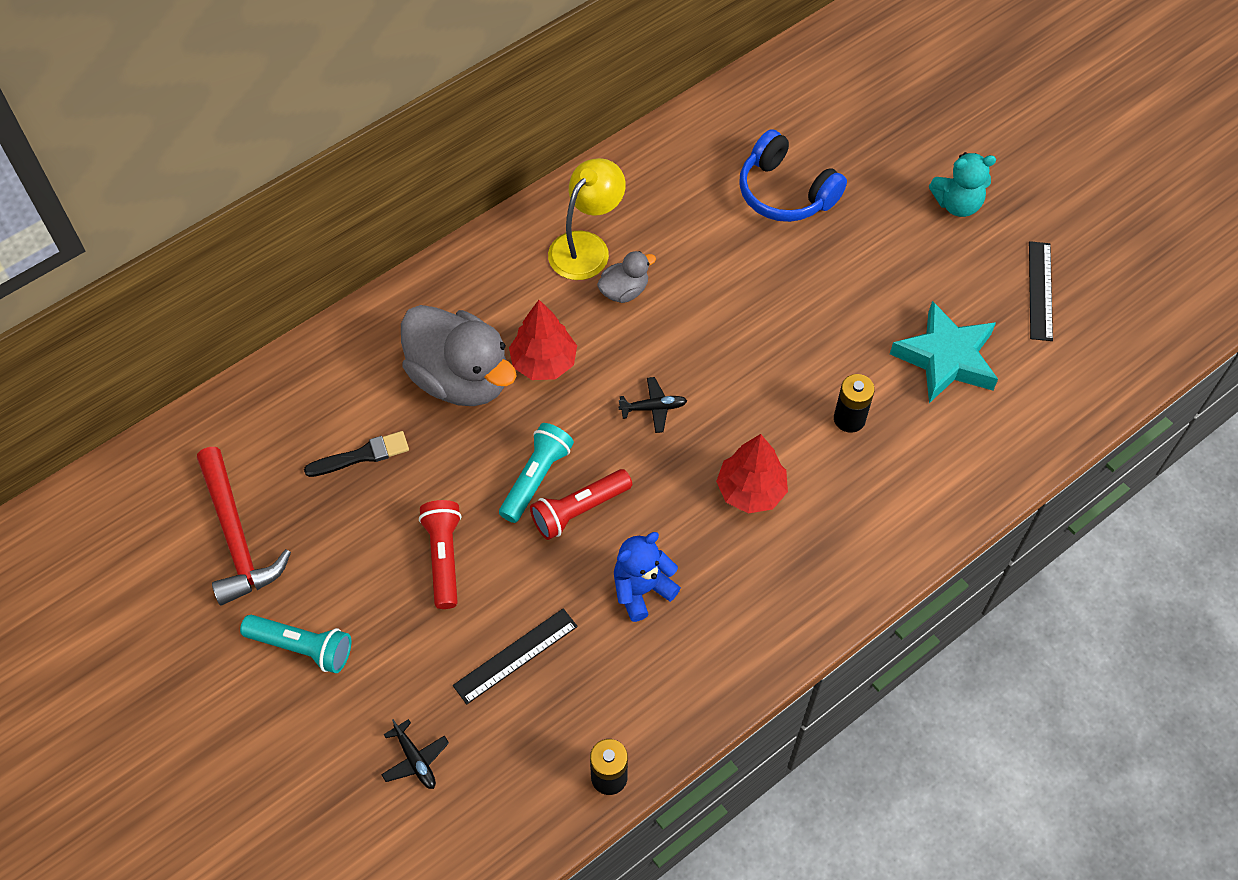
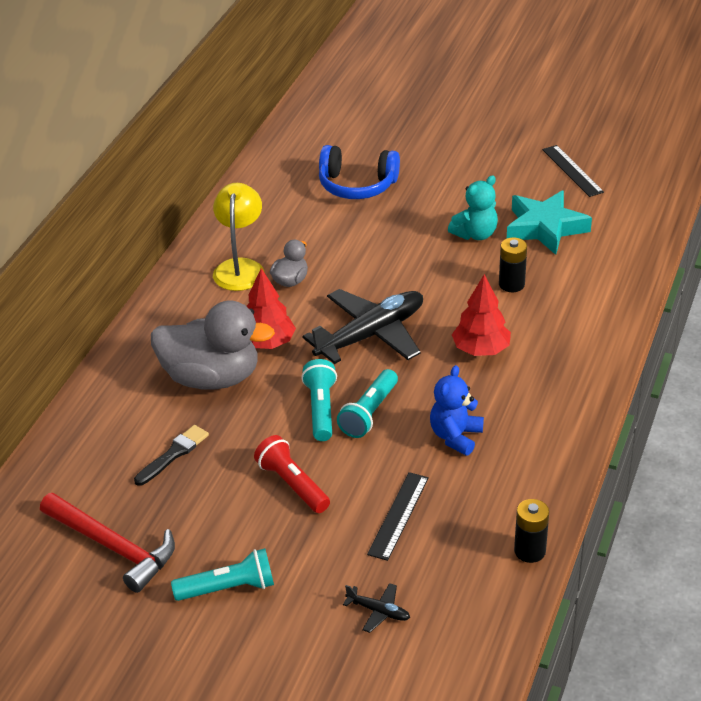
camera: 30 degrees left, 20 degrees down
red flashlight [530,469,632,540] -> turquoise flashlight [337,369,398,438]
black plane [618,377,687,433] -> black plane [302,289,423,364], size x2.37
turquoise teddy bear [929,152,996,217] -> turquoise teddy bear moved to [448,176,498,240]

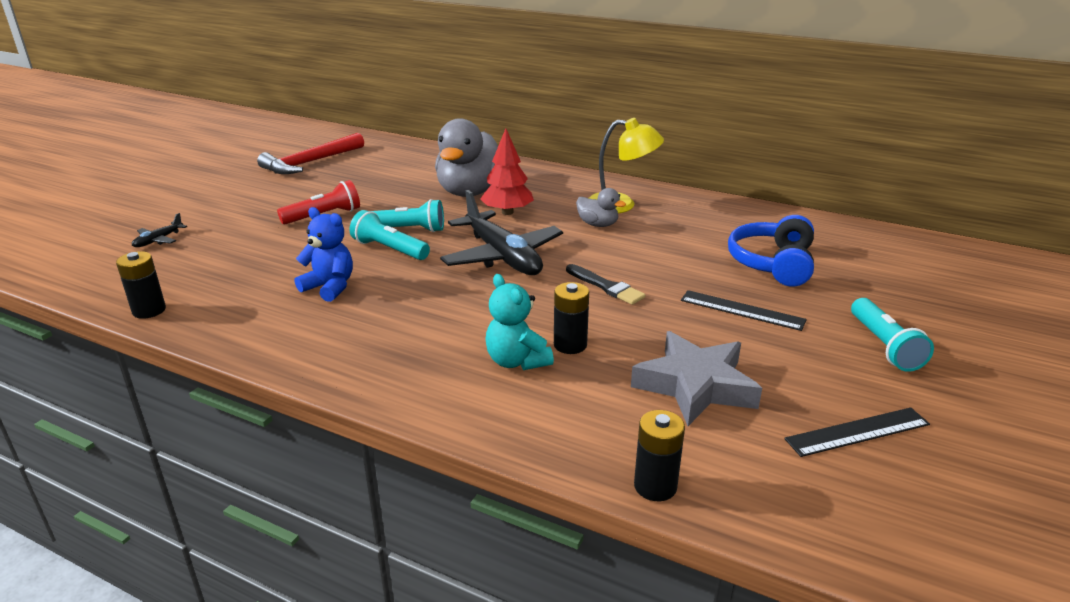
camera: 95 degrees right, 10 degrees down
black brush [134,425,209,486] -> black brush moved to [566,264,646,305]
turquoise flashlight [171,548,274,601] -> turquoise flashlight moved to [851,298,934,372]
black ruler [367,472,429,561] -> black ruler moved to [681,290,807,331]
turquoise teddy bear [448,176,498,240] -> turquoise teddy bear moved to [485,274,554,370]
red tree [452,274,511,356] -> none
turquoise star [507,190,592,255] -> grey star [631,331,762,426]
none -> black battery [634,410,685,501]

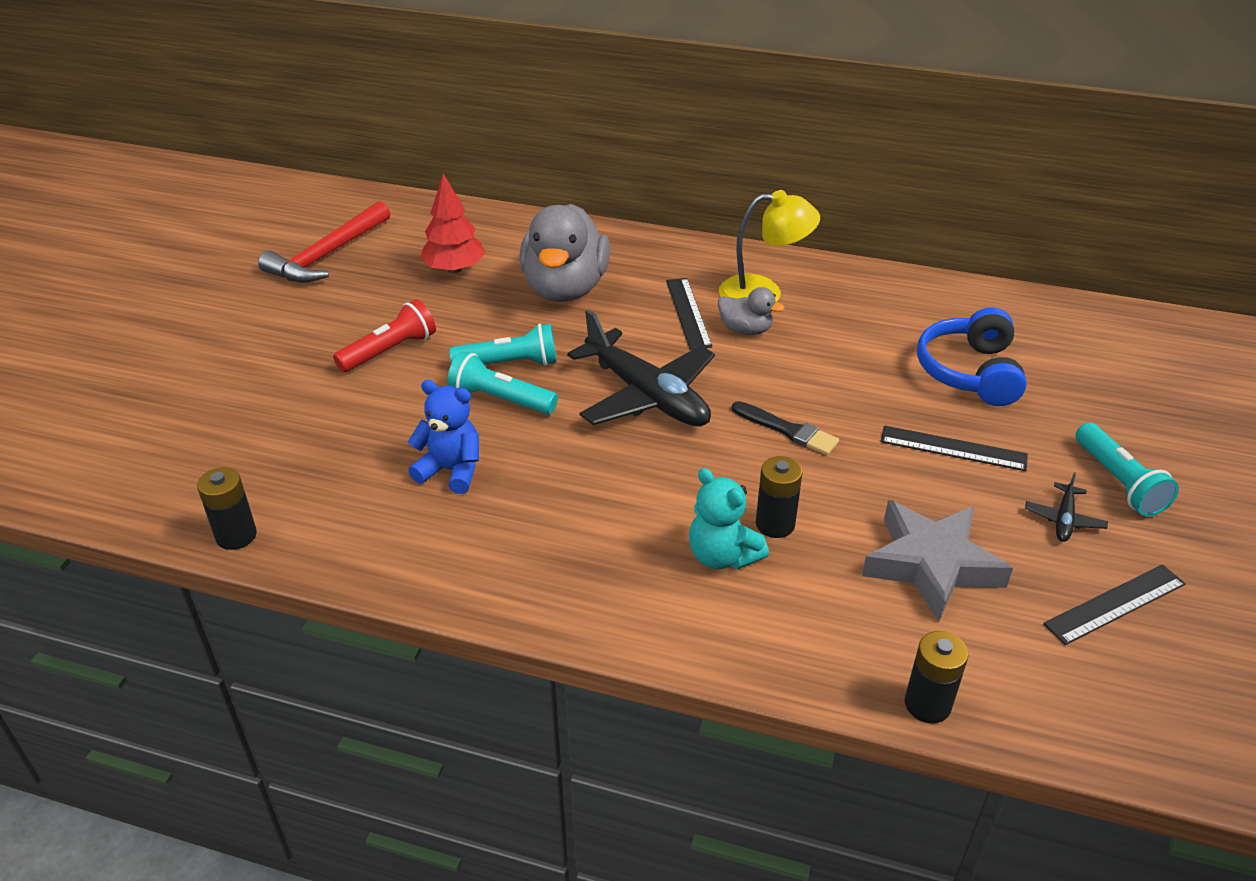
camera: 10 degrees left, 10 degrees up
black plane [132,213,187,247] -> black plane moved to [1025,472,1108,542]
red tree [480,128,534,215] -> red tree moved to [420,174,486,273]
none -> black ruler [666,278,712,350]

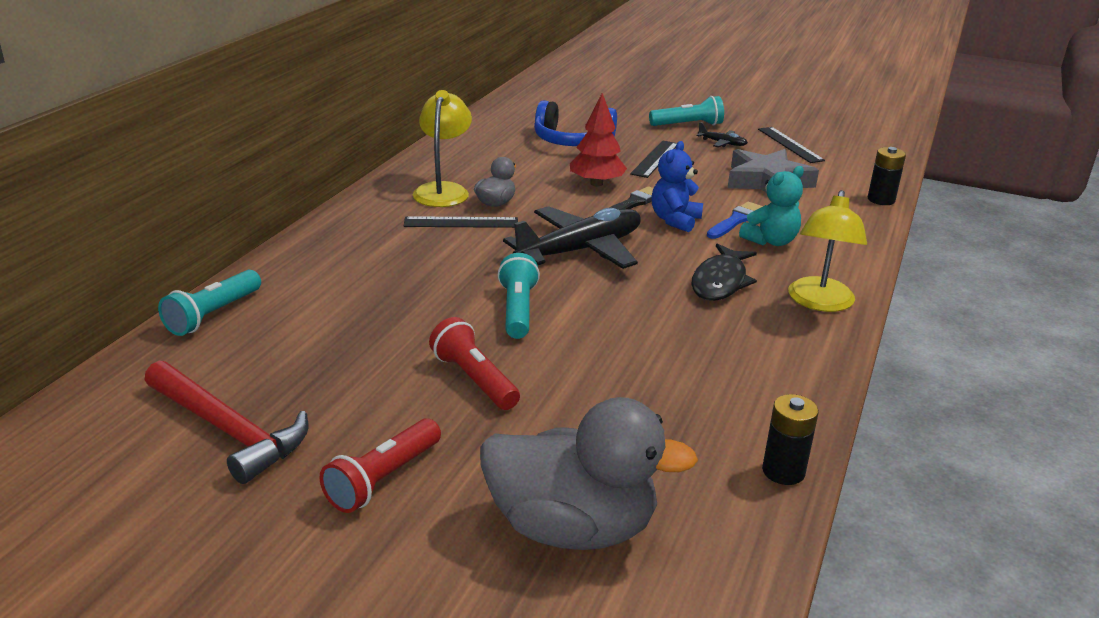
camera: 85 degrees left, 10 degrees down
blue teddy bear [408,380,479,494] -> blue teddy bear moved to [651,141,703,232]
red tree [420,174,486,273] -> red tree moved to [570,93,627,186]
turquoise flashlight [447,351,558,414] -> turquoise flashlight moved to [158,270,261,336]
grey duck [519,204,610,302] -> grey duck moved to [480,397,698,550]
black battery [756,456,803,538] -> blue brush [707,202,763,239]
none -> red flashlight [319,418,441,513]
none -> black fish [691,244,757,301]
none -> yellow lamp [788,190,867,312]

